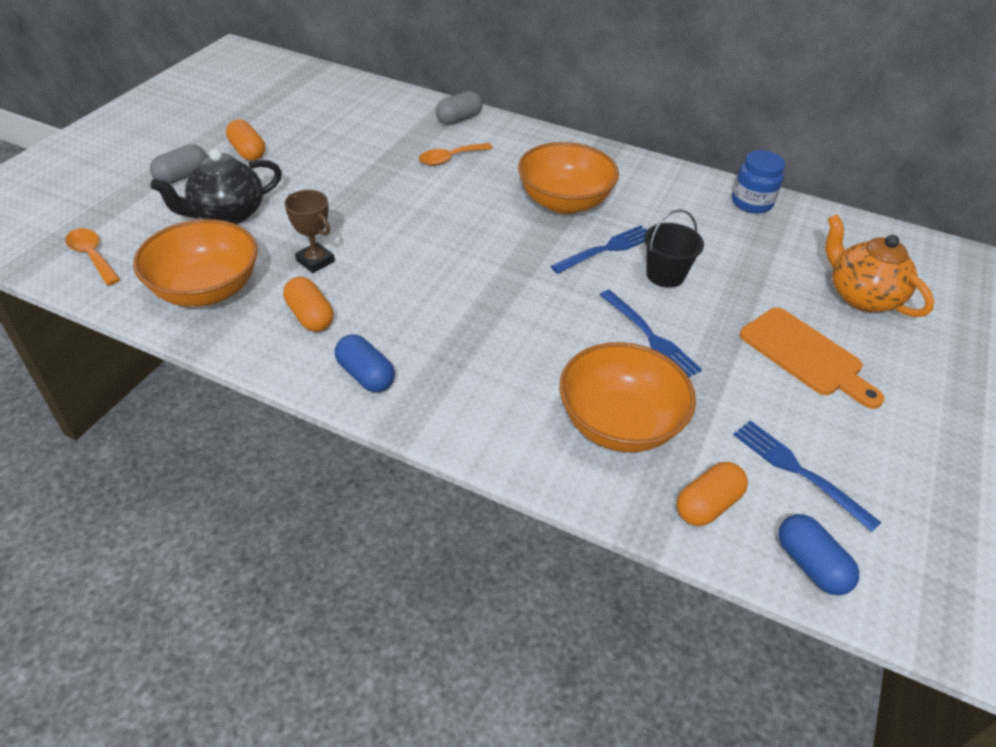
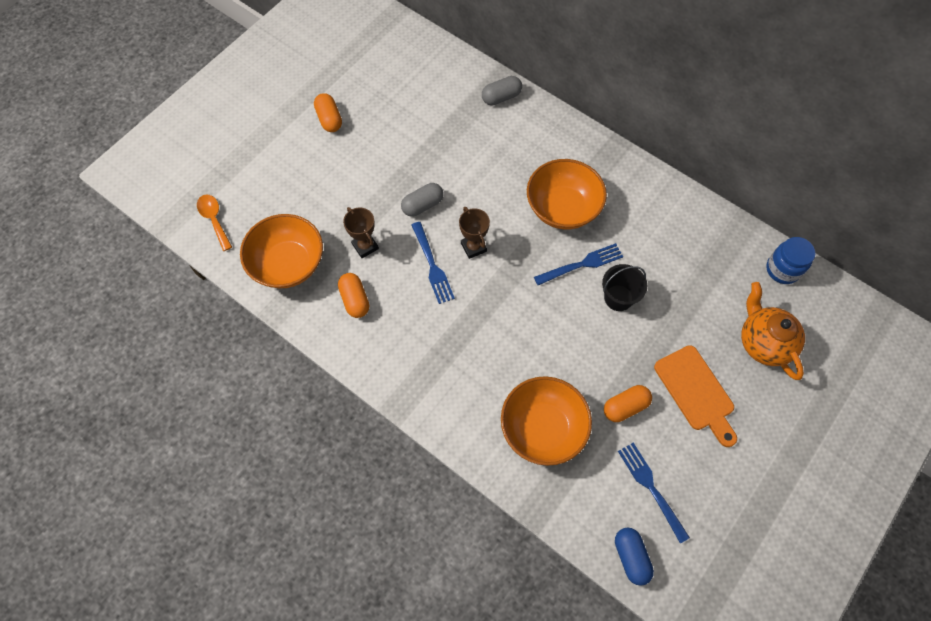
camera: 15 degrees right, 20 degrees up
grey capsule [150,144,207,184] -> grey capsule moved to [401,183,444,217]
black teapot [150,149,282,224] -> none
blue capsule [335,334,395,393] -> none
orange spoon [419,143,493,166] -> none
blue fork [600,290,702,377] -> blue fork moved to [412,222,455,304]
orange capsule [677,462,748,526] -> orange capsule moved to [604,385,652,422]
blue jar [732,150,785,214] -> blue jar moved to [766,237,815,284]
none -> brown trophy [459,207,490,259]

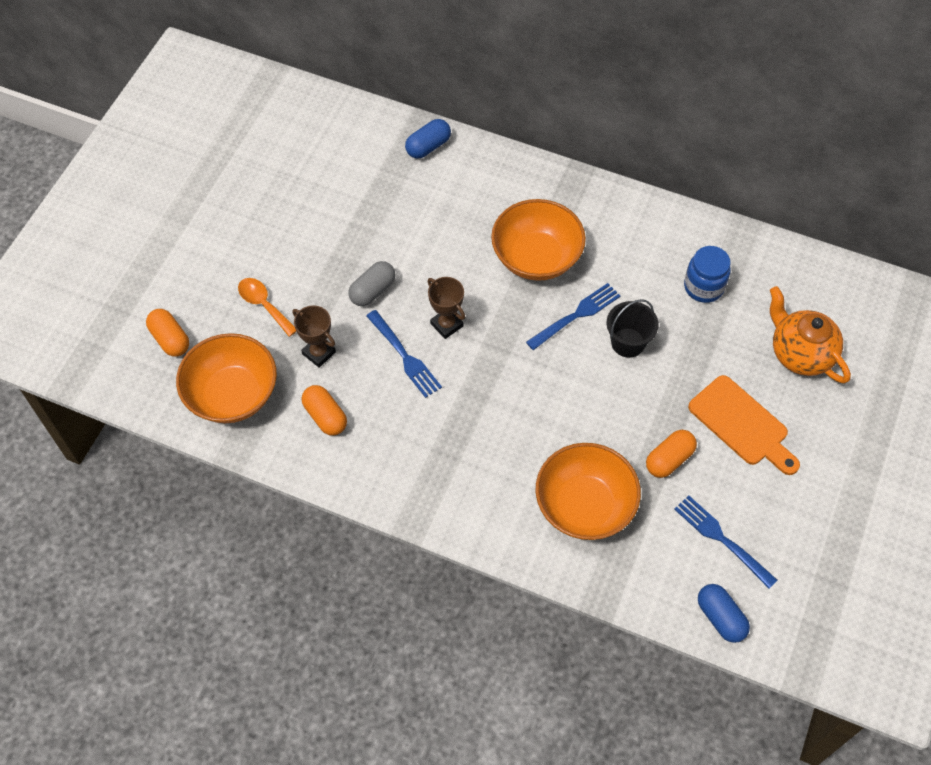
camera: 15 degrees left, 5 degrees down
orange spoon [197,195,232,251] -> orange spoon moved to [238,278,296,337]
orange capsule [314,93,342,132] -> orange capsule moved to [146,309,189,357]
grey capsule [482,76,522,105] -> blue capsule [405,119,451,159]
blue jar [766,237,815,284] -> blue jar moved to [684,246,731,303]

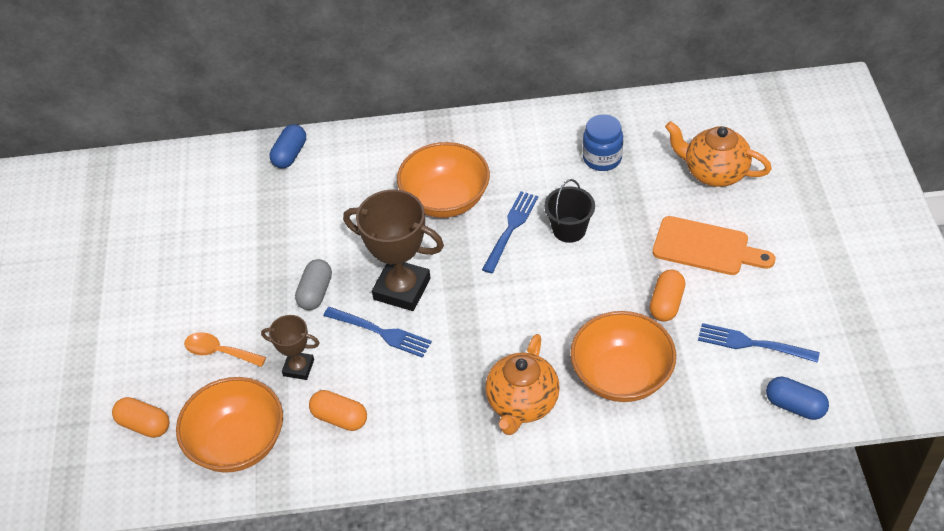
camera: 25 degrees left, 10 degrees down
brown trophy [428,277,465,339] -> brown trophy [343,190,444,311], size x1.82
none -> orange teapot [485,334,560,435]

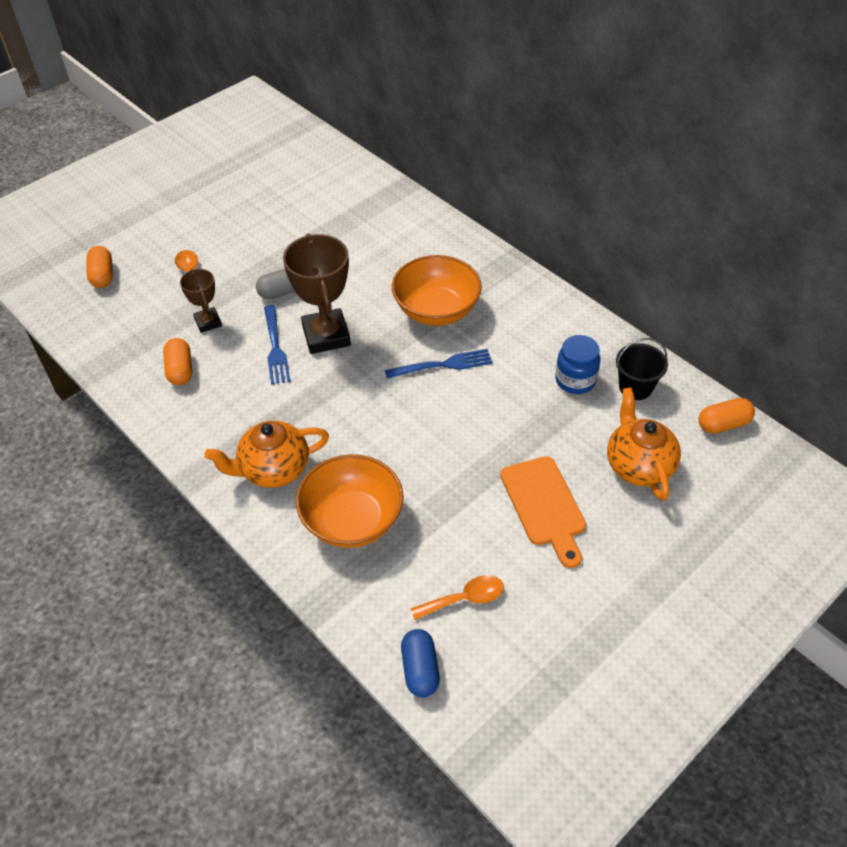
camera: 50 degrees right, 0 degrees up
orange bowl [176,377,283,473] -> none
blue capsule [270,124,306,168] -> none
black bucket [544,179,595,243] -> black bucket moved to [616,338,668,400]
orange capsule [650,270,685,322] -> orange capsule moved to [699,398,755,434]
blue fork [698,323,820,363] -> orange spoon [410,575,504,620]

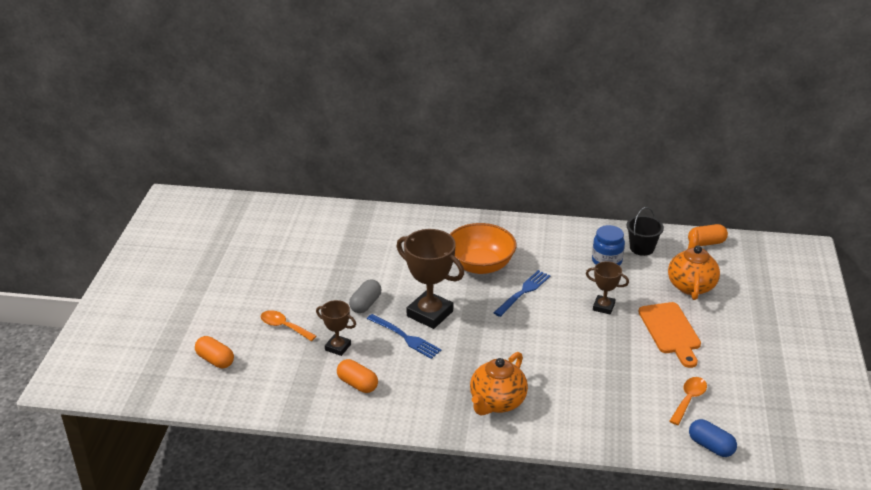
camera: 40 degrees left, 15 degrees down
orange bowl [296,454,404,548] -> none
orange cutting board [500,456,586,568] -> orange cutting board turned 45 degrees clockwise [638,302,701,368]
orange teapot [607,387,681,501] -> orange teapot turned 60 degrees clockwise [668,230,720,300]
orange capsule [699,398,755,434] -> orange capsule turned 45 degrees clockwise [688,224,728,246]
none -> brown trophy [586,261,629,315]

